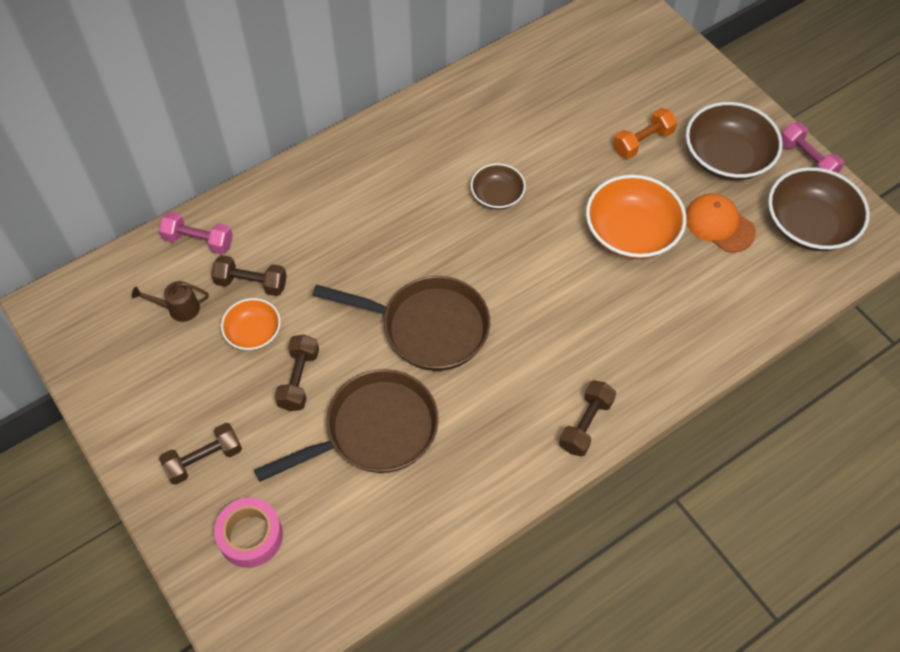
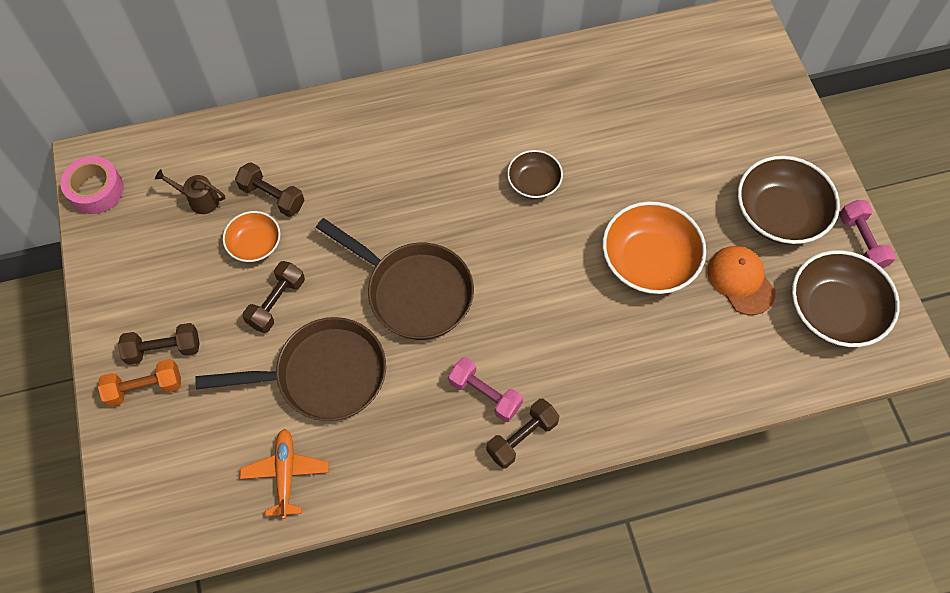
camera: 20 degrees right, 5 degrees up
pink dumbbell [159,212,233,255] -> pink dumbbell moved to [448,357,523,422]
pink tape [214,498,283,568] -> pink tape moved to [60,156,124,214]
orange dumbbell [613,108,678,159] -> orange dumbbell moved to [98,359,181,407]
none -> orange plane [240,428,329,519]

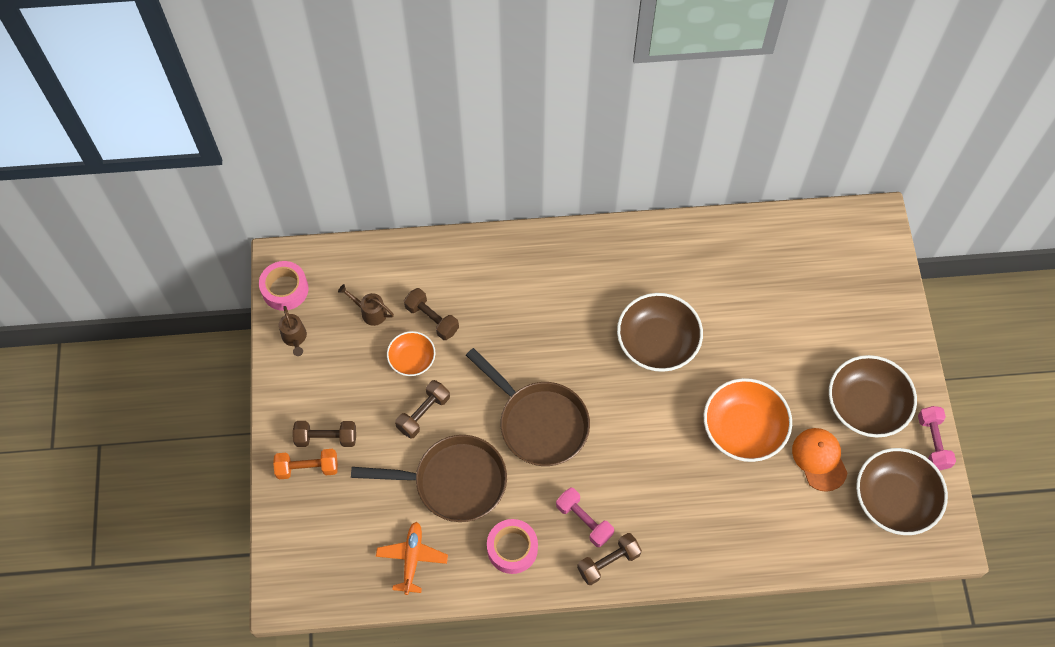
camera: 10 degrees right, 0 degrees up
brown bowl [507,150,563,199] -> brown bowl [617,293,703,372], size x1.76
none -> brown watering can [279,306,307,356]
none -> pink tape [487,519,538,574]

